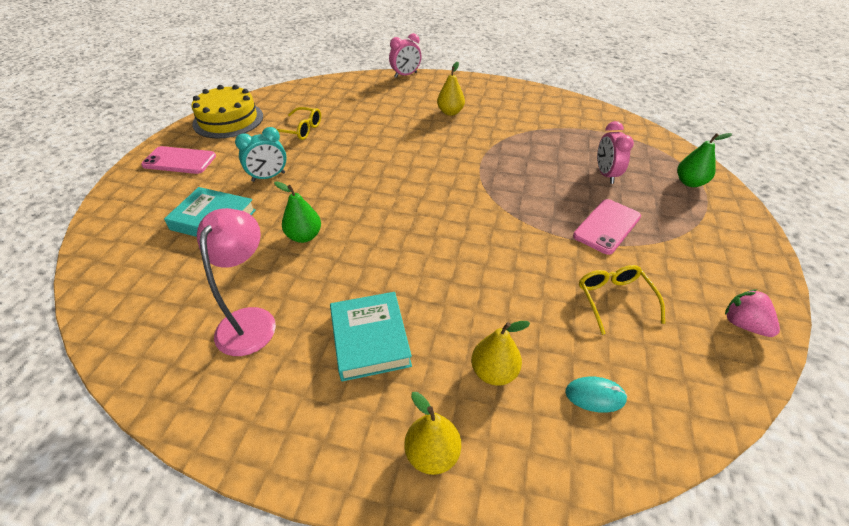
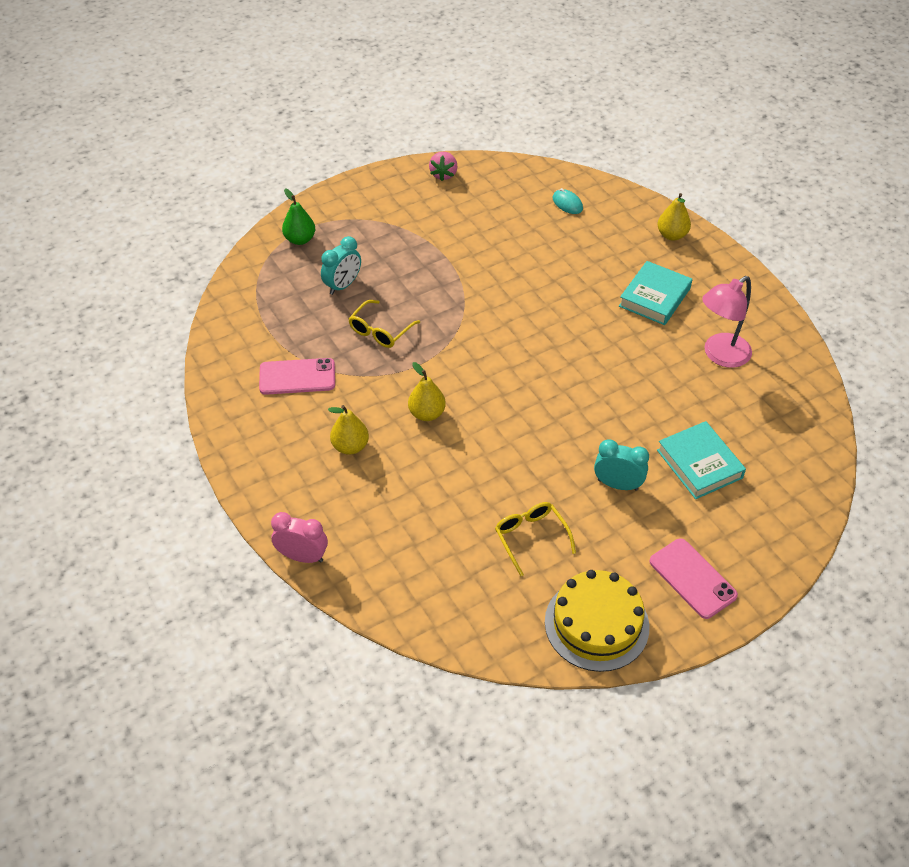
camera: 135 degrees left, 5 degrees up
green pear [274,181,321,243] -> none
yellow pear [471,321,530,386] -> yellow pear moved to [408,362,446,421]
pink phone [573,199,641,255] -> pink phone moved to [259,358,335,395]
yellow glasses [579,265,665,335] -> yellow glasses moved to [348,300,420,348]
pink clock [597,121,634,184] -> turquoise clock [321,236,361,295]

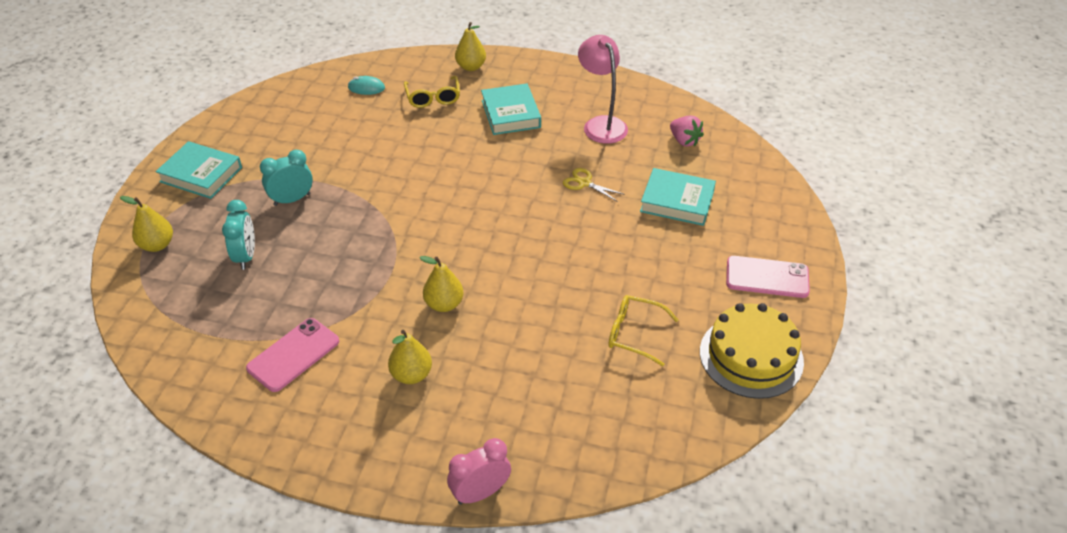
camera: 45 degrees left, 5 degrees down
green pear [282,188,315,245] -> yellow pear [120,196,173,252]
yellow glasses [348,300,420,348] -> yellow glasses moved to [404,76,460,108]
pink strawberry [429,152,458,181] -> pink strawberry moved to [670,116,704,147]
turquoise clock [594,439,649,490] -> turquoise clock moved to [260,150,313,206]
pink lamp [702,276,752,368] -> pink lamp turned 150 degrees clockwise [578,35,628,144]
none -> turquoise book [156,141,242,199]
none -> yellow scissors [563,168,625,202]

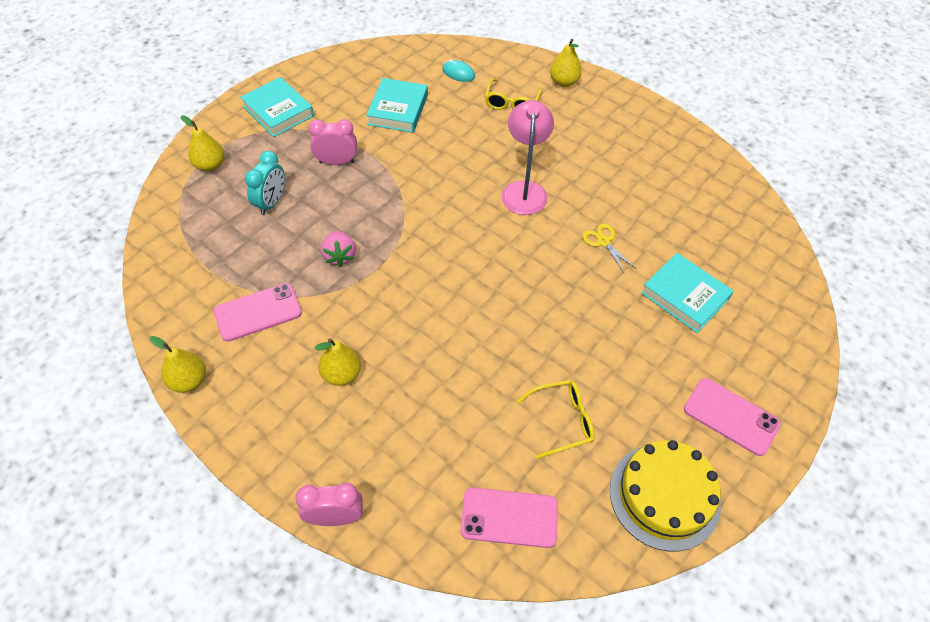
camera: 25 degrees right, 10 degrees up
turquoise clock [260,150,313,206] -> pink clock [308,119,357,165]
yellow pear [419,256,464,312] -> yellow pear moved to [150,336,206,393]
turquoise book [481,83,541,135] -> turquoise book moved to [366,78,428,133]
pink lamp [578,35,628,144] -> pink lamp moved to [501,100,554,215]
yellow glasses [608,295,678,366] -> yellow glasses turned 120 degrees clockwise [517,380,595,459]
pink strawberry [670,116,704,147] -> pink strawberry moved to [321,231,356,267]
none -> pink phone [460,487,558,548]

